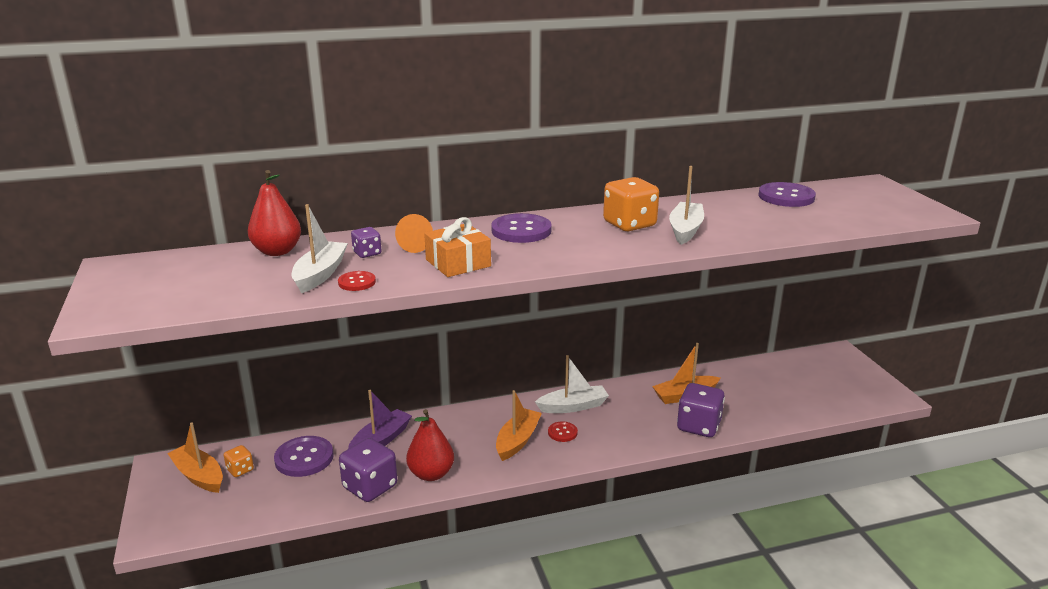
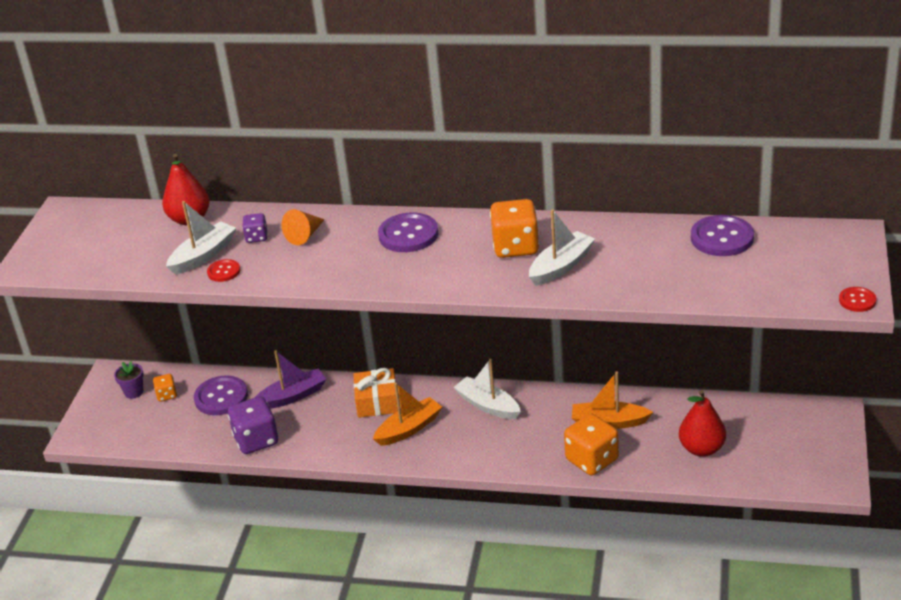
camera: 30 degrees right, 10 degrees up
orange boat [167,423,223,493] -> purple flower pot [114,361,144,399]
red pear [406,409,454,481] -> red pear moved to [679,390,726,457]
orange gift [424,217,491,277] -> orange gift moved to [353,368,398,418]
white boat [535,355,609,413] -> white boat turned 150 degrees counterclockwise [454,359,521,419]
red button [548,421,578,442] -> red button moved to [839,287,876,312]
purple dice [677,383,725,437] -> orange dice [564,414,619,475]

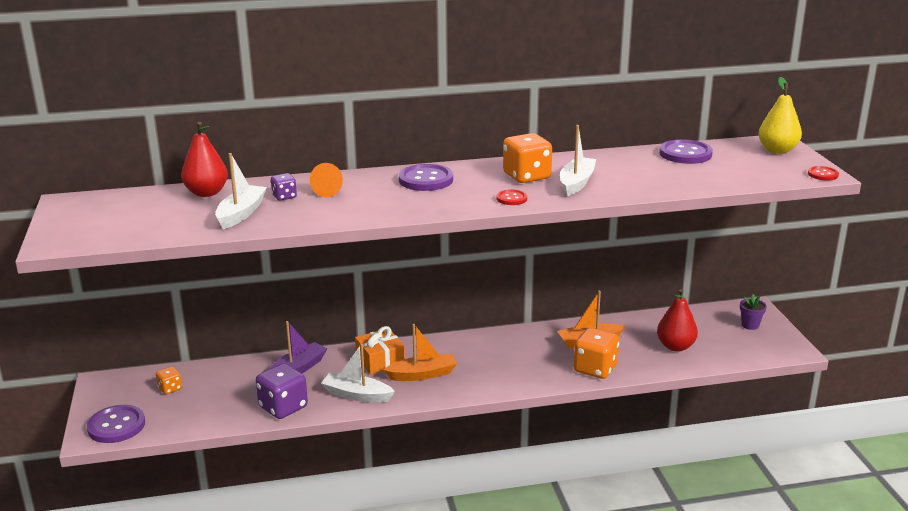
camera: 25 degrees left, 10 degrees down
purple flower pot [114,361,144,399] -> purple flower pot moved to [740,294,767,330]
purple button [194,376,248,415] -> purple button moved to [87,405,145,443]
red button [207,259,240,282] -> red button moved to [496,190,527,205]
orange boat [373,383,442,446] -> orange boat turned 45 degrees clockwise [383,324,457,381]
white boat [454,359,521,419] -> white boat moved to [321,343,395,402]
none -> yellow pear [758,77,802,154]

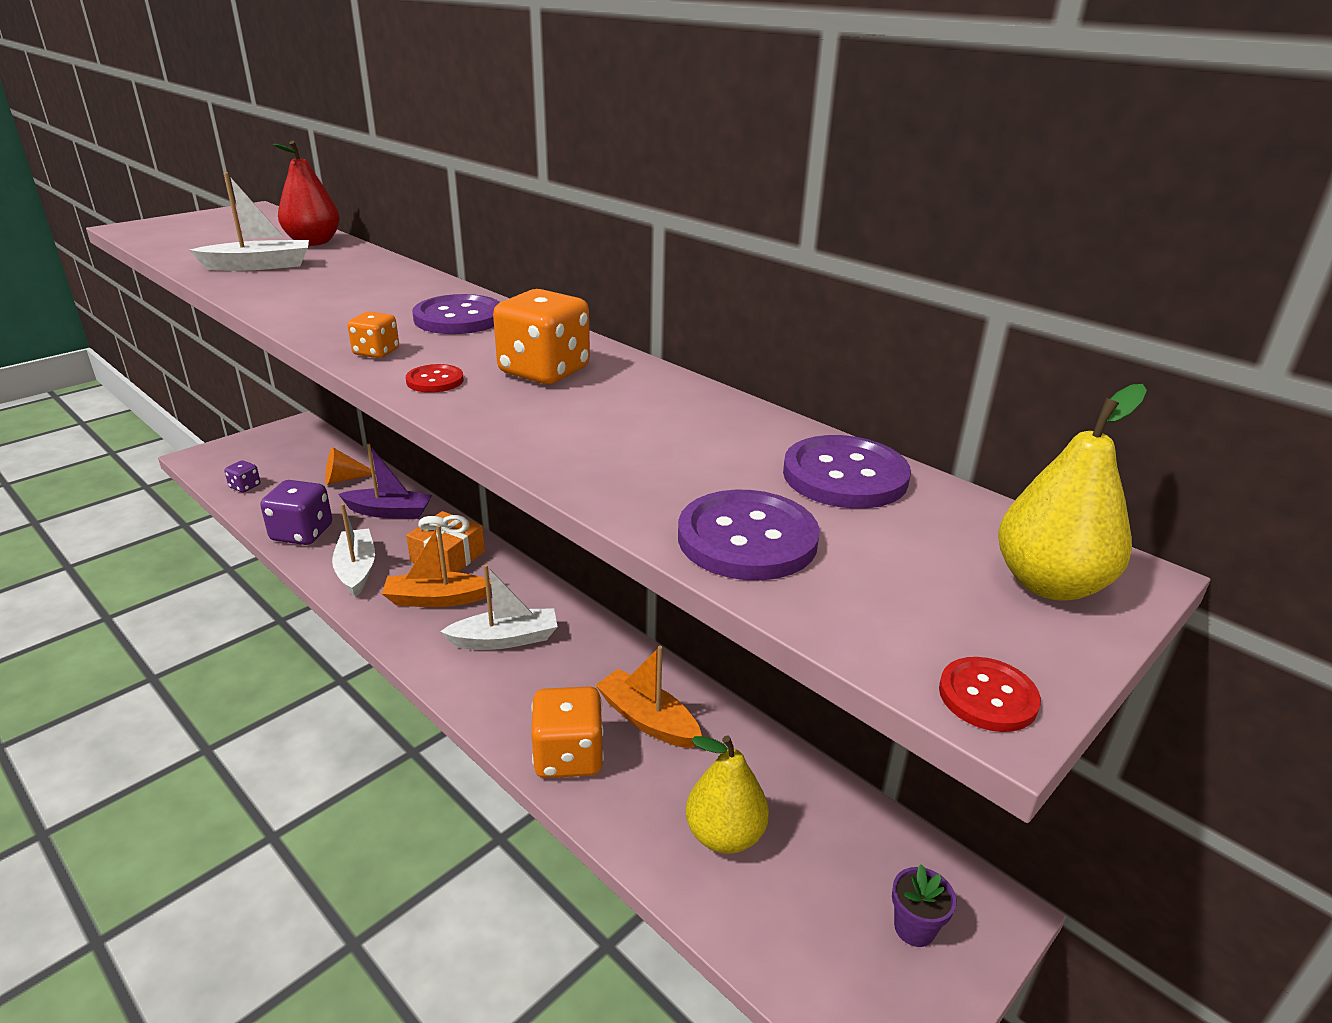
camera: 55 degrees right, 5 degrees up
purple button [87,405,145,443] -> purple button moved to [678,490,820,580]
orange dice [156,367,182,394] -> orange dice moved to [347,311,399,358]
purple dice [271,173,297,201] -> purple dice moved to [224,460,261,492]
orange cone [310,163,343,197] -> orange cone moved to [325,447,376,485]
orange boat [383,324,457,381] -> orange boat turned 135 degrees clockwise [382,525,491,607]
white boat [560,125,596,196] -> white boat moved to [440,564,558,650]
red pear [657,289,698,352] -> yellow pear [686,735,769,854]

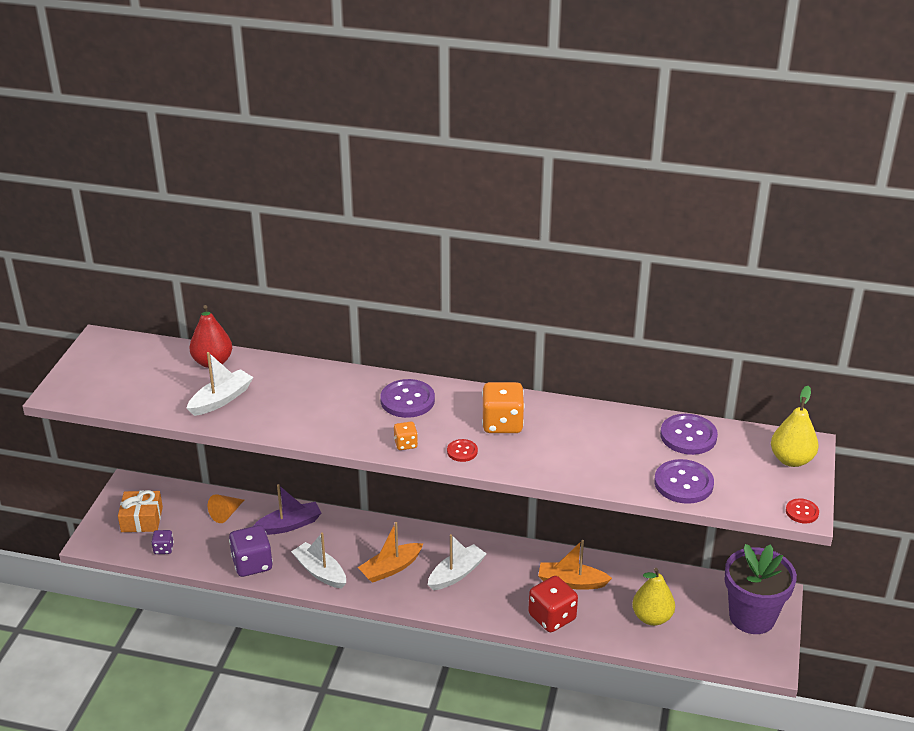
camera: 30 degrees left, 5 degrees up
orange gift [406,511,485,572] -> orange gift moved to [118,490,163,532]
orange dice [531,686,604,778] -> red dice [528,576,578,632]
purple flower pot [892,864,956,947] -> purple flower pot [724,544,797,634], size x2.43

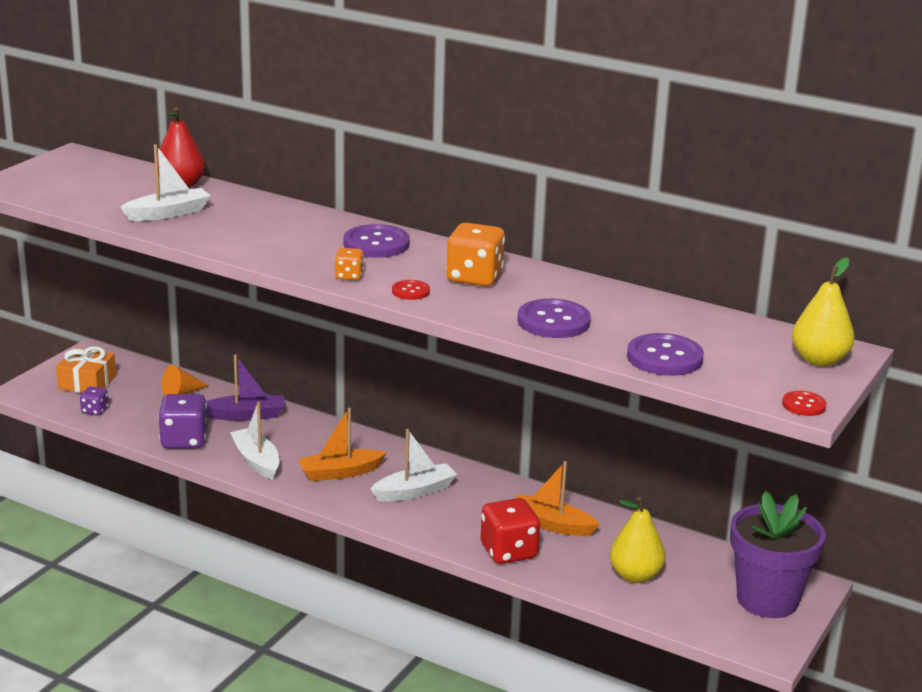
camera: 15 degrees right, 10 degrees down
purple button [660,414,718,455] -> purple button moved to [517,299,591,338]

